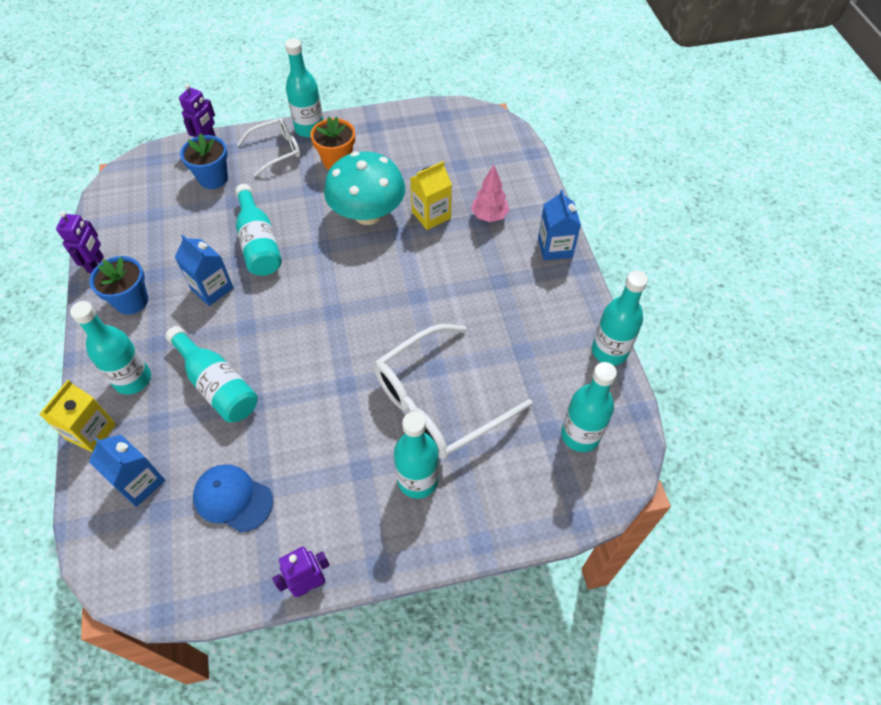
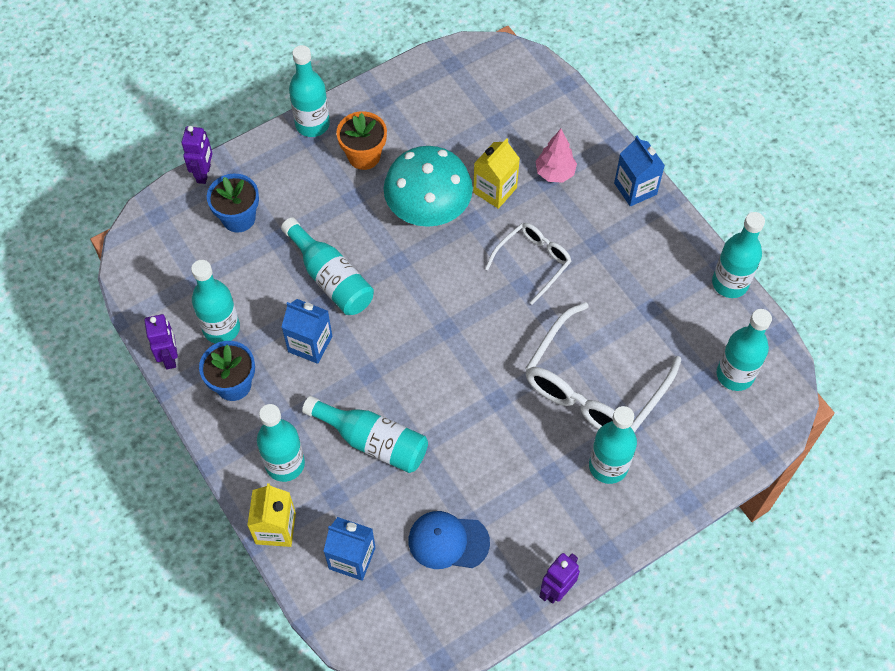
camera: 20 degrees left, 5 degrees up
white glasses [237,118,301,177] -> white glasses moved to [485,223,571,305]
none -> turquoise bottle [191,260,240,344]

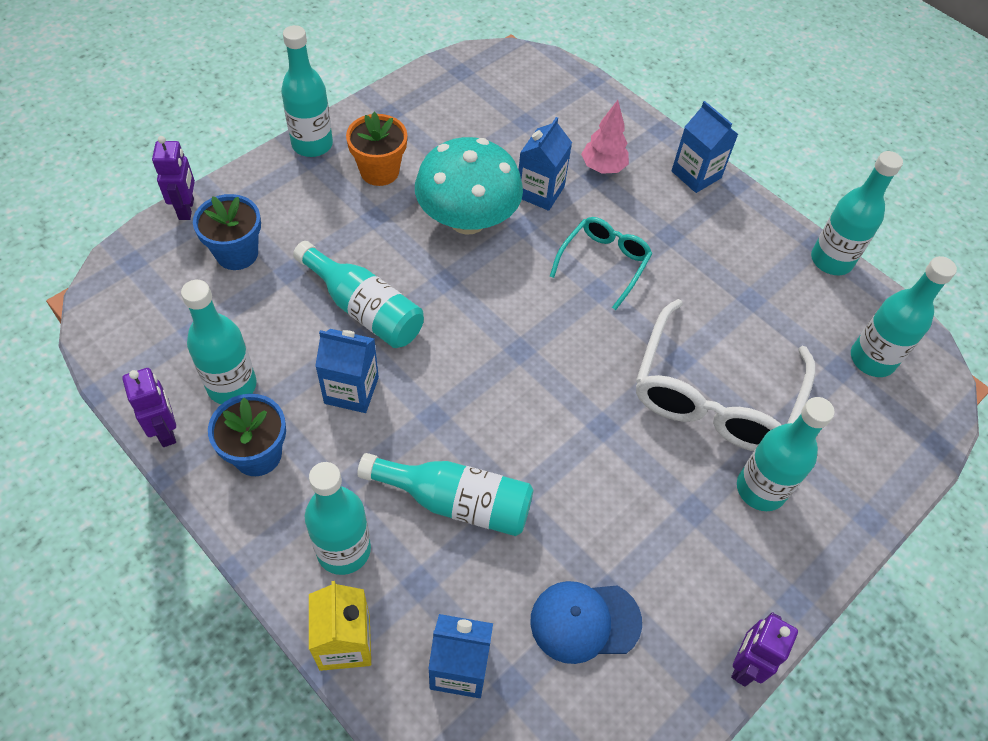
camera: 15 degrees left, 5 degrees down
yellow carton [473,138,520,209] -> blue carton [519,117,572,211]
white glasses [485,223,571,305] -> turquoise glasses [550,217,652,310]

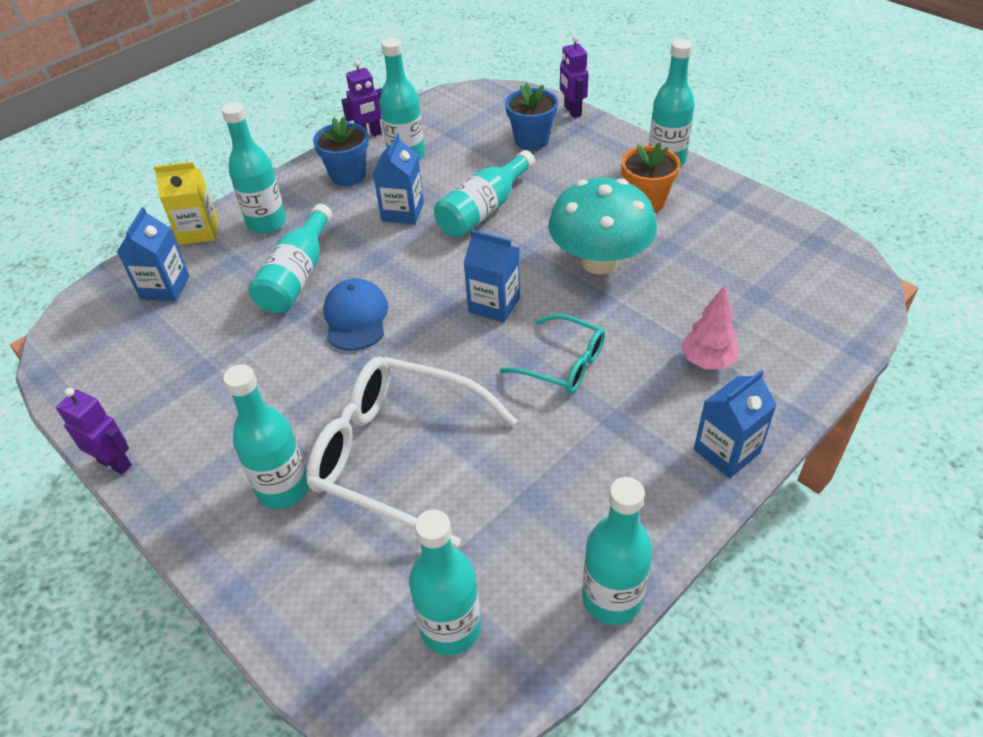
camera: 95 degrees right, 10 degrees down
purple robot [152,136,195,220] -> purple robot turned 75 degrees clockwise [560,36,589,118]
blue carton [519,117,572,211] -> blue carton moved to [464,230,520,323]
blue cap [530,581,642,664] -> blue cap moved to [323,278,388,351]

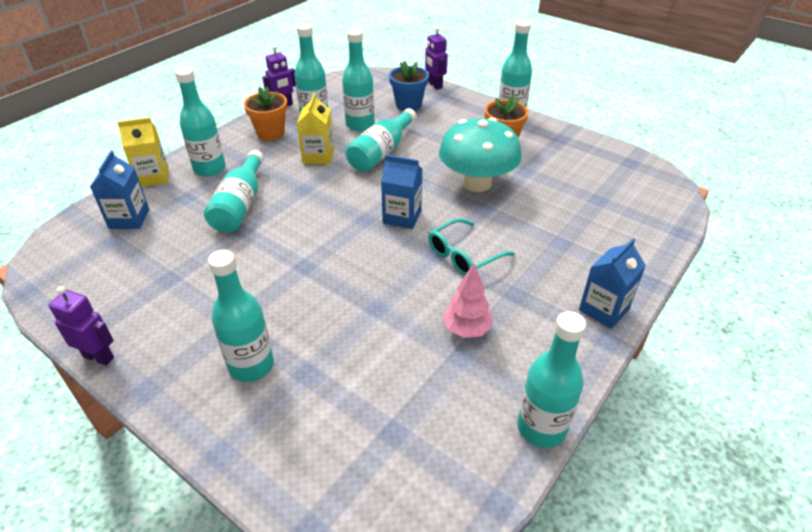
camera: 10 degrees left, 5 degrees down
white glasses [306,357,518,548] -> none
blue flower pot [313,117,369,186] -> orange flower pot [244,87,287,141]
blue cap [323,278,388,351] -> none
blue carton [373,133,424,224] -> yellow carton [297,93,334,164]
turquoise bottle [409,509,481,656] -> turquoise bottle moved to [342,29,375,131]
turquoise glasses [500,314,605,393] -> turquoise glasses turned 120 degrees clockwise [428,218,515,276]
pink tree [681,285,738,369] -> pink tree moved to [442,263,493,338]

